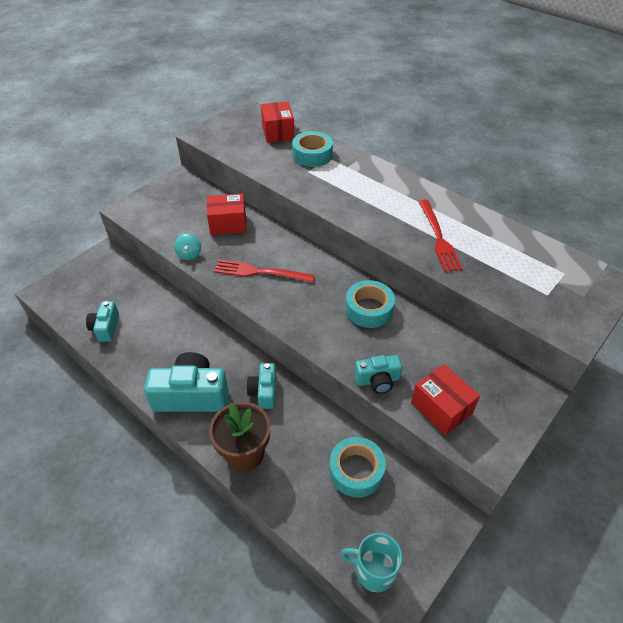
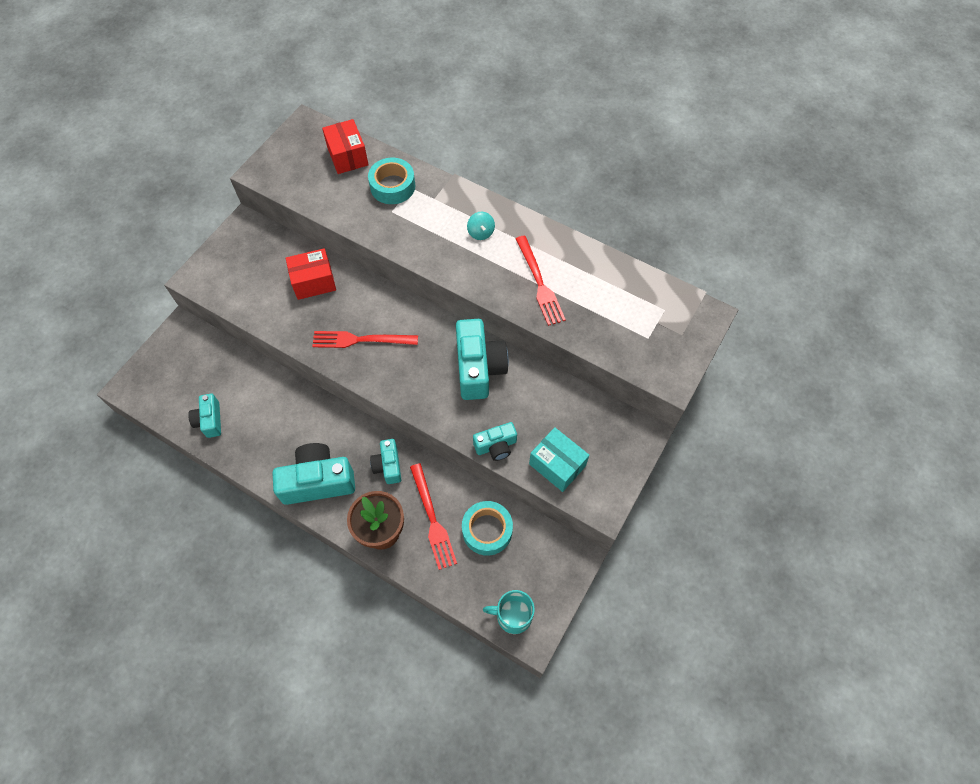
camera: 10 degrees left, 15 degrees up
turquoise spinning top [174,233,201,260] -> turquoise spinning top moved to [467,212,495,240]
turquoise tape [345,280,395,328] -> turquoise camera [456,319,509,400]
red box [411,364,480,435] -> turquoise box [529,427,589,492]
none -> red fork [410,463,457,570]

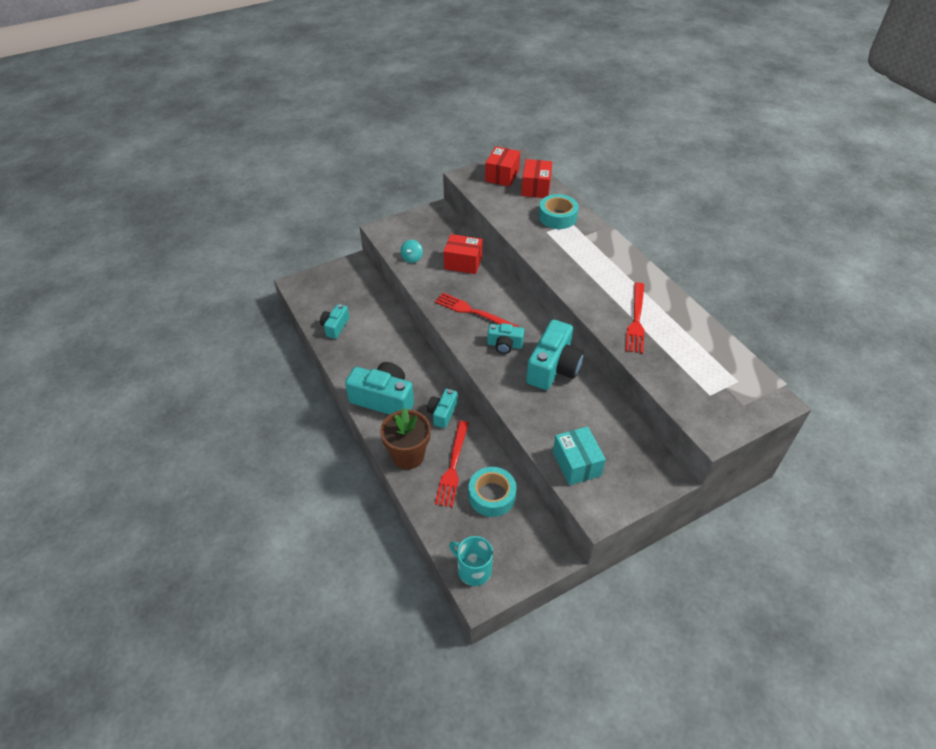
camera: 30 degrees right, 15 degrees down
turquoise spinning top [467,212,495,240] -> turquoise spinning top moved to [401,240,423,263]
turquoise camera [473,422,517,461] -> turquoise camera moved to [487,323,524,354]
none -> red box [485,146,520,187]

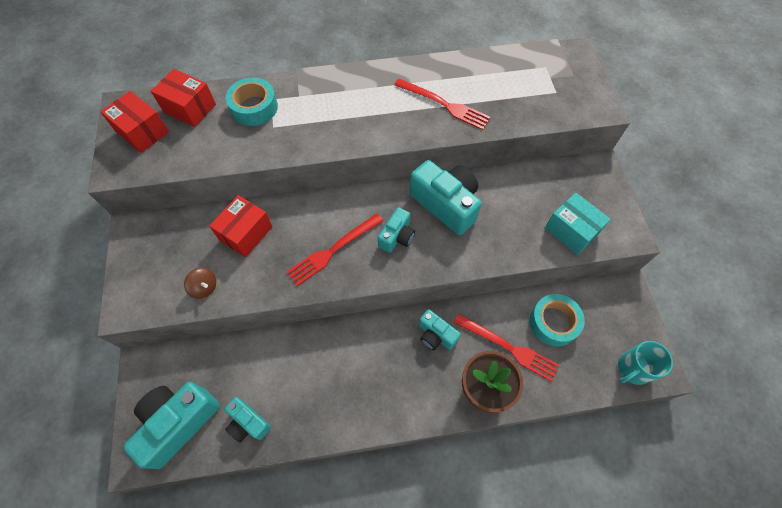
camera: 70 degrees left, 15 degrees up
turquoise camera [345,362,414,415] -> turquoise camera moved to [123,382,220,469]
turquoise spinning top [401,240,423,263] -> brown spinning top [184,268,216,299]
turquoise box [553,426,606,485] -> turquoise box turned 45 degrees clockwise [545,193,611,255]

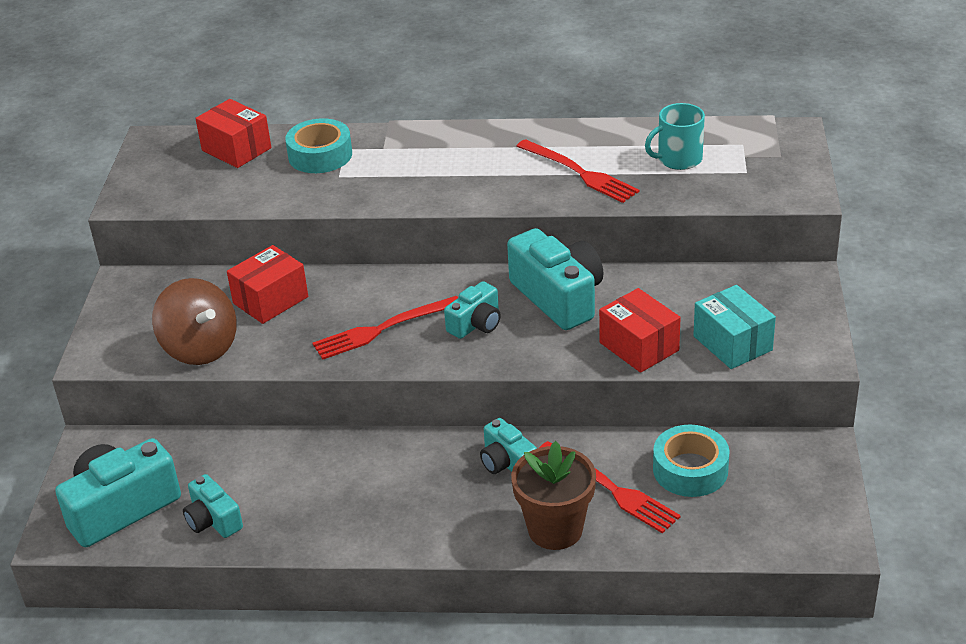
camera: 15 degrees right, 25 degrees down
red box [100,91,169,153] -> red box moved to [599,288,681,373]
brown spinning top [184,268,216,299] -> brown spinning top [152,278,237,365], size x2.04
turquoise mug [618,341,673,385] -> turquoise mug moved to [645,103,705,170]

